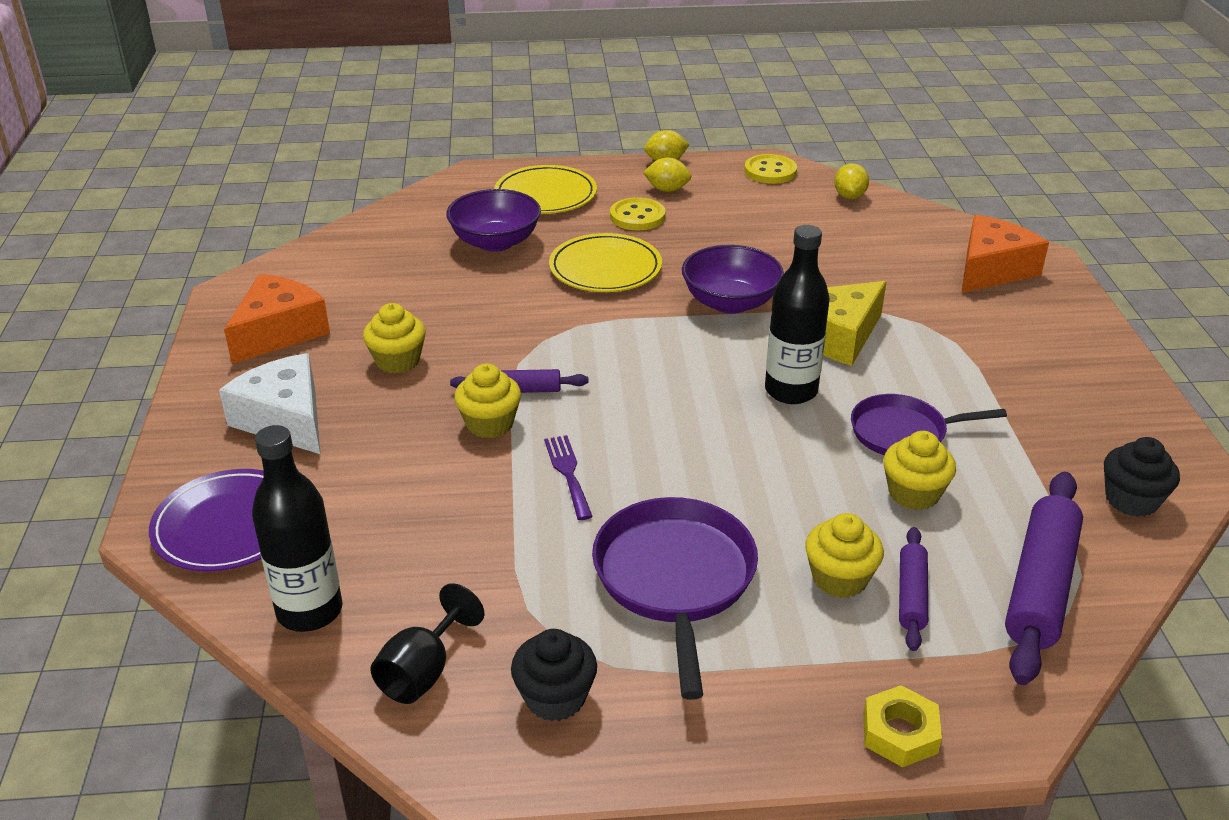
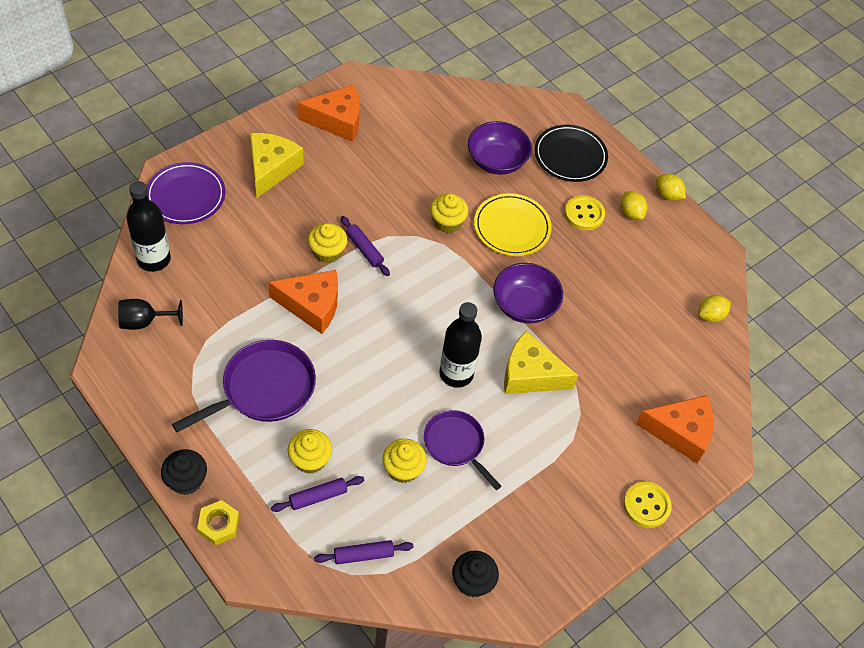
camera: 50 degrees right, 20 degrees up
white cheese [219,353,320,454] -> yellow cheese [250,133,304,198]
yellow cupcake [363,303,426,374] -> yellow cupcake moved to [430,193,468,233]
yellow plate [494,165,597,214] -> black plate [534,124,608,182]
black cupcake [511,629,597,722] -> black cupcake moved to [161,449,207,495]
purple fork [544,435,593,520] -> orange cheese [268,270,338,334]
yellow button [744,154,797,184] -> yellow button moved to [623,482,672,528]
purple rolling pin [1005,472,1083,685] -> purple rolling pin [314,540,413,565], size x0.54

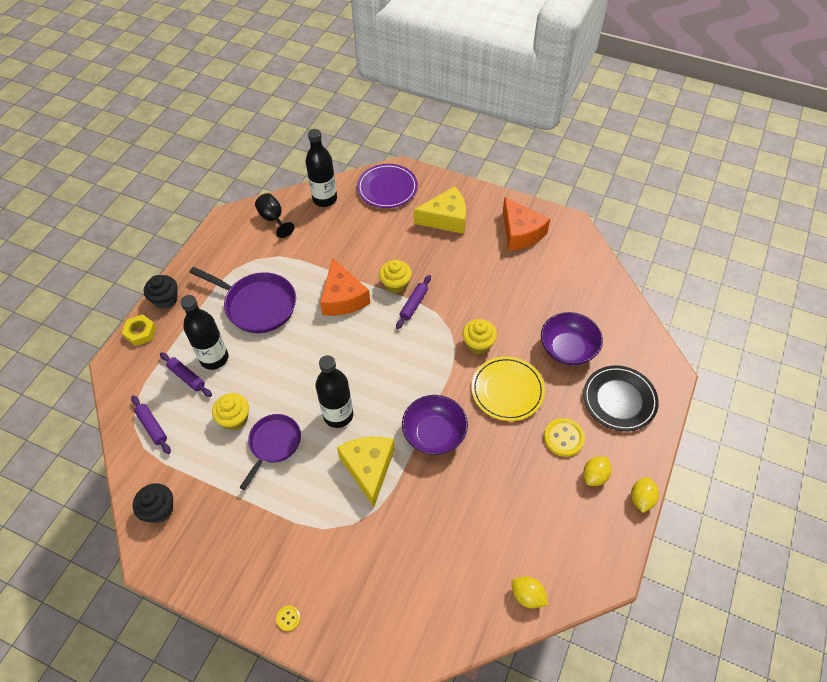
camera: 70 degrees right, 0 degrees up
yellow cupcake [288,429,332,474] -> black bottle [180,295,228,370]
yellow button [623,482,672,528] -> yellow button [276,605,301,631], size x0.53
orange cheese [636,395,714,463] -> none

